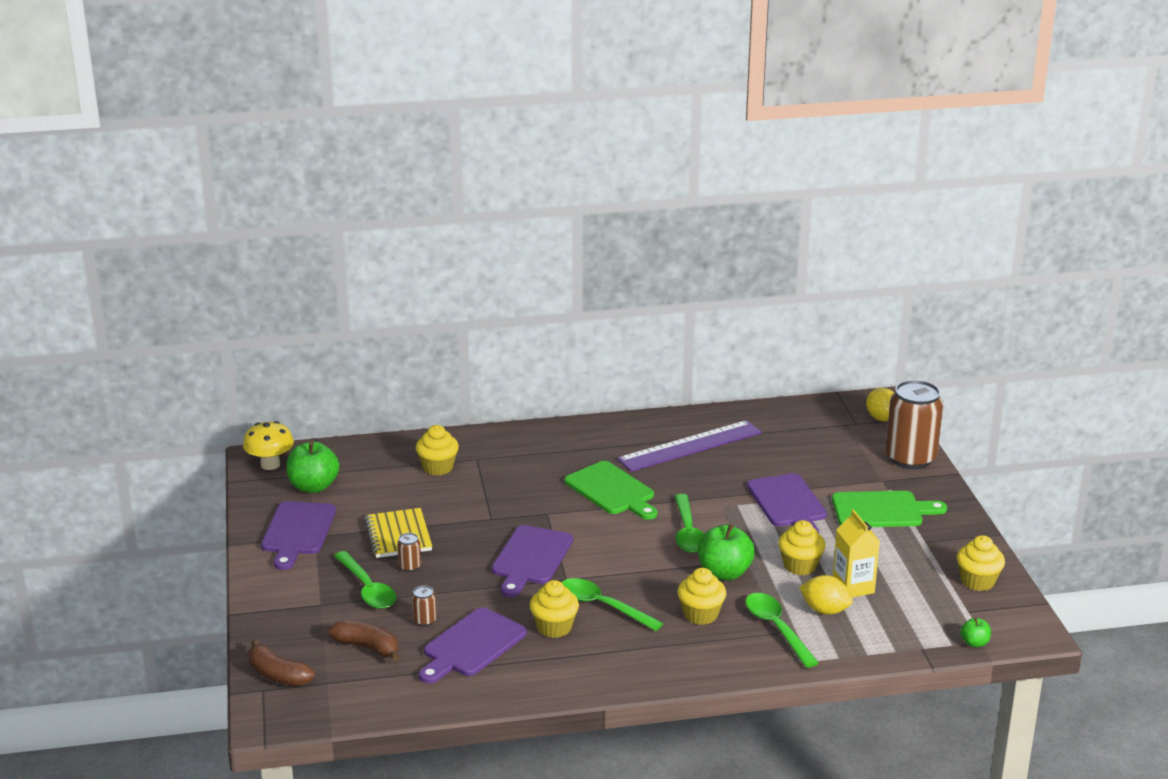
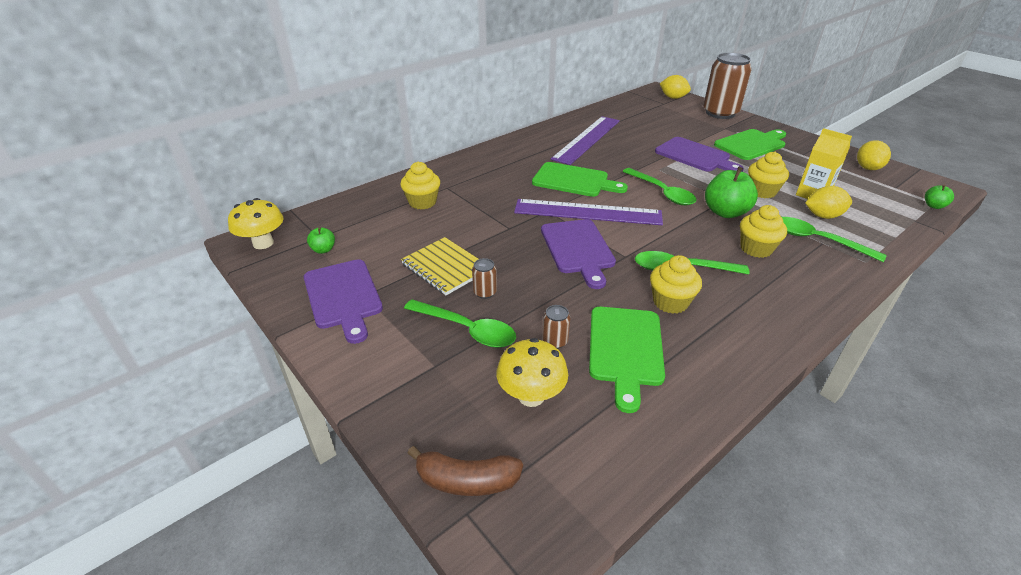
camera: 30 degrees left, 10 degrees up
green apple [286,441,339,493] -> green apple [307,227,335,254], size x0.50
brown banana [328,620,400,662] -> yellow mushroom [496,338,568,407]
purple cutting board [419,607,527,684] -> green cutting board [589,307,665,413]
yellow cupcake [957,535,1005,591] -> yellow lemon [857,140,891,170]
none -> purple ruler [514,199,663,225]

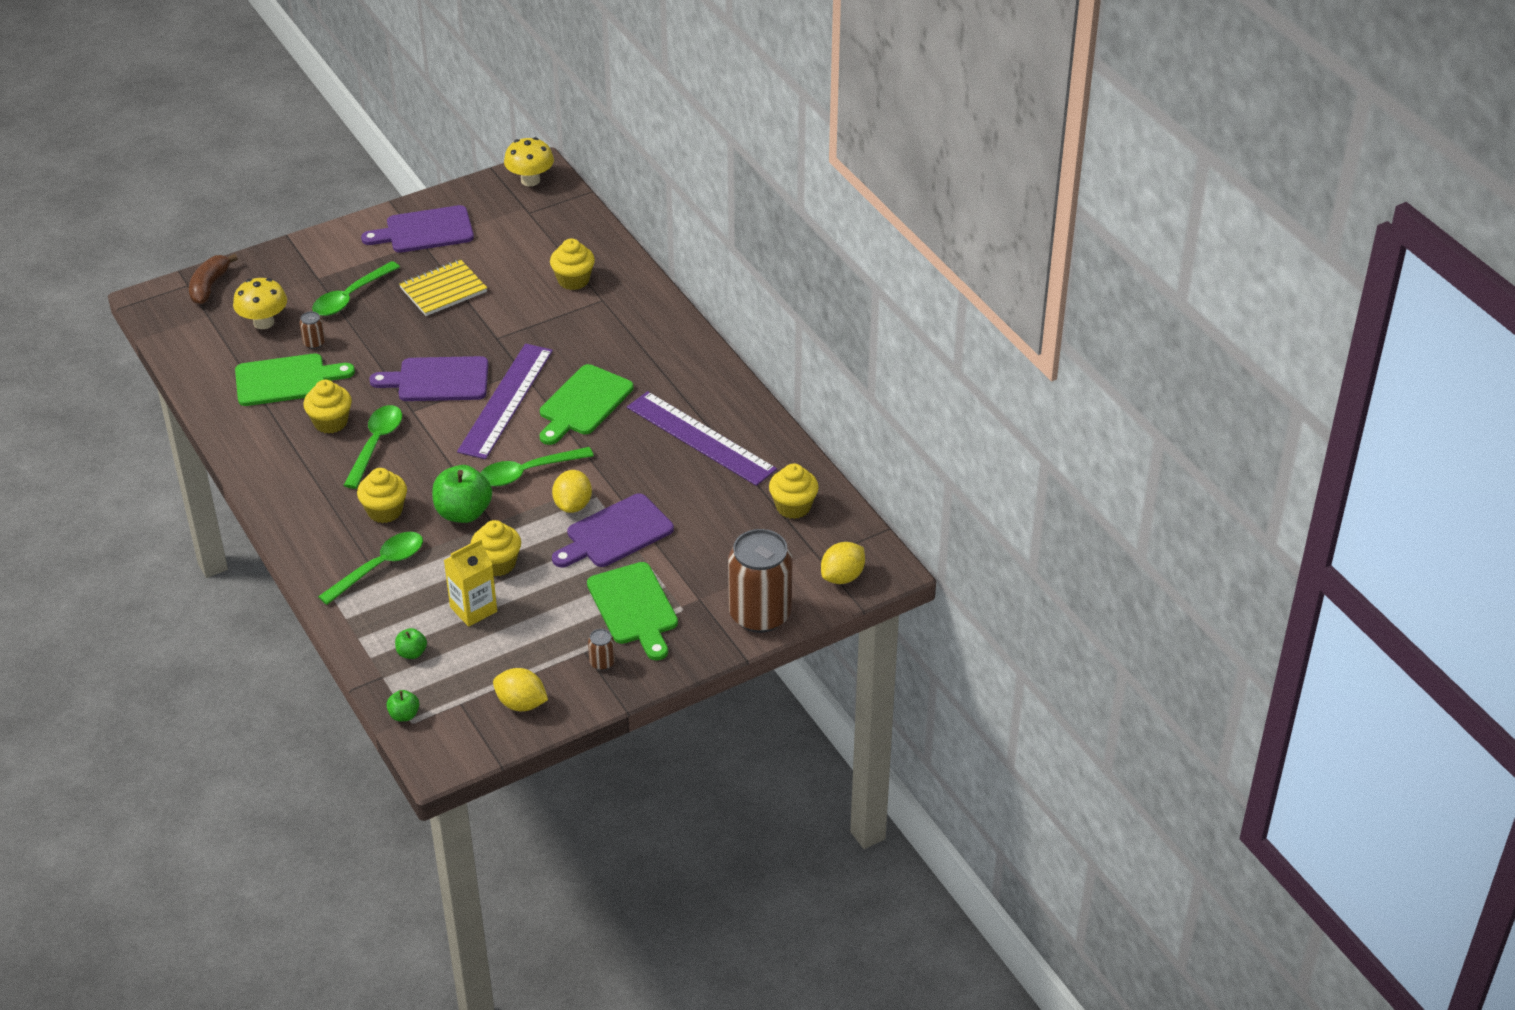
camera: 100 degrees right, 5 degrees up
green apple [307,227,335,254] -> green apple moved to [395,628,427,659]
brown can [472,258,497,299] -> brown can moved to [588,629,615,670]
green cutting board [589,307,665,413] -> green cutting board turned 150 degrees clockwise [235,354,355,406]
yellow lemon [805,186,852,219] -> yellow lemon moved to [552,470,592,513]
none -> yellow cupcake [769,464,819,519]

